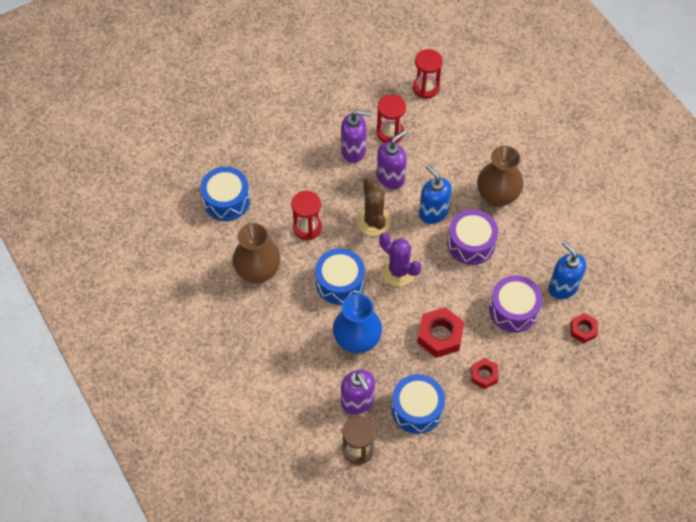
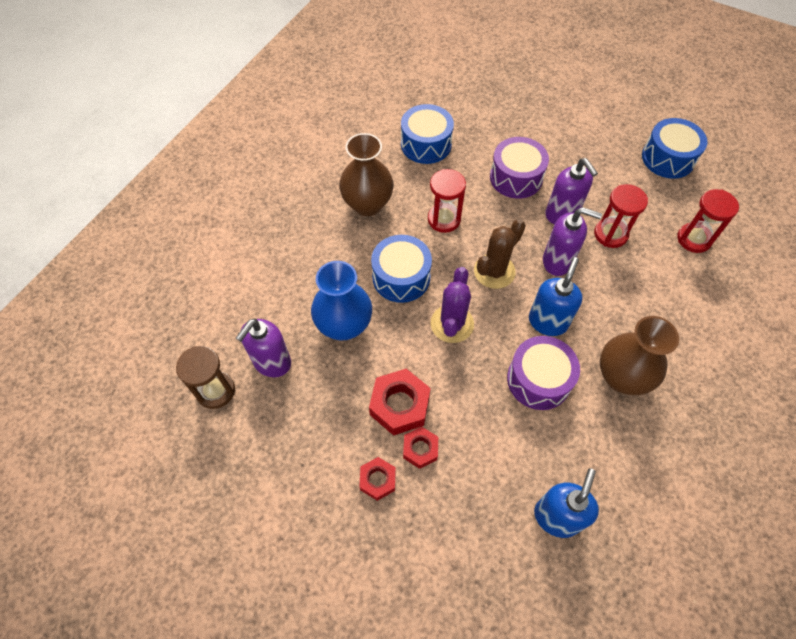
camera: 60 degrees right, 0 degrees up
blue drum [391,374,445,434] -> blue drum moved to [642,118,708,179]
purple drum [489,275,542,333] -> purple drum moved to [490,137,549,199]
red nut [570,313,598,343] -> red nut moved to [403,427,438,469]

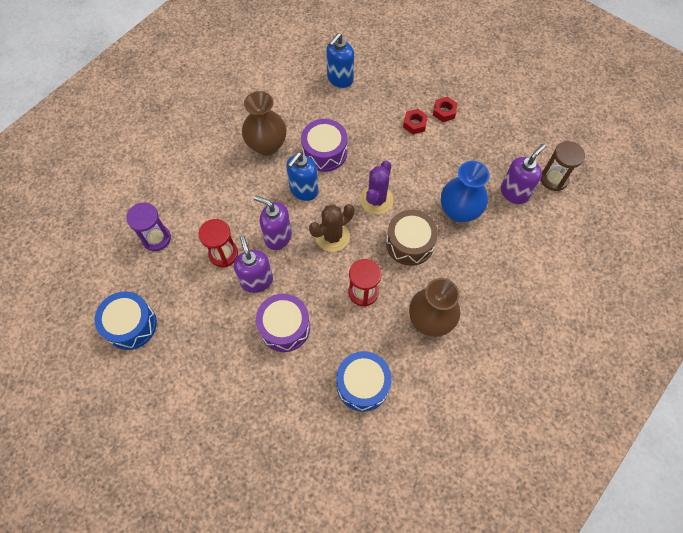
camera: 170 degrees left, 5 degrees up
red nut [369,369,431,436] -> none
blue drum [371,235,432,303] -> brown drum [386,210,438,266]
red hourglass [677,189,739,253] -> purple hourglass [126,202,171,251]

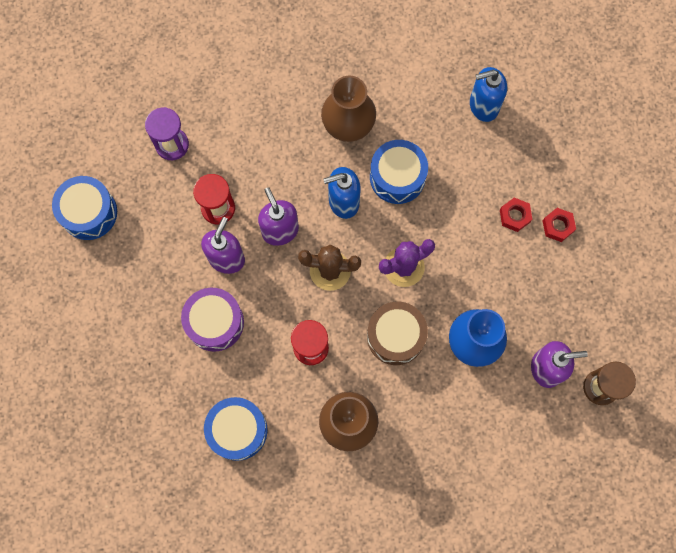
camera: 40 degrees right, 10 degrees up
purple drum [301,119,347,172] -> blue drum [370,140,428,204]

